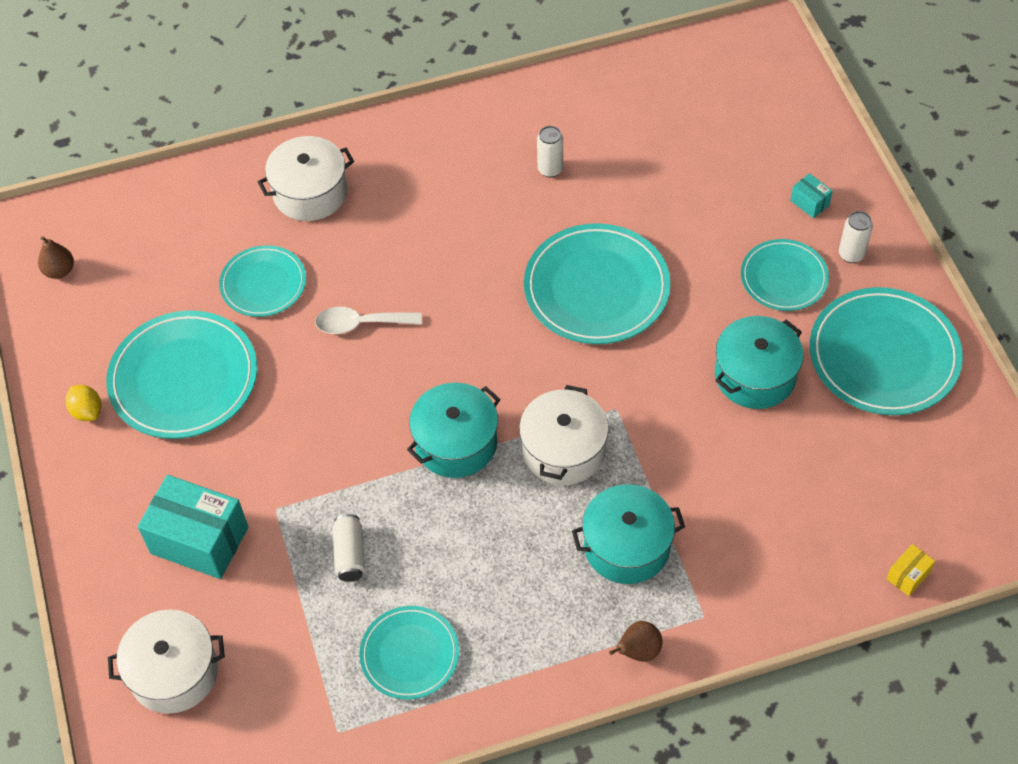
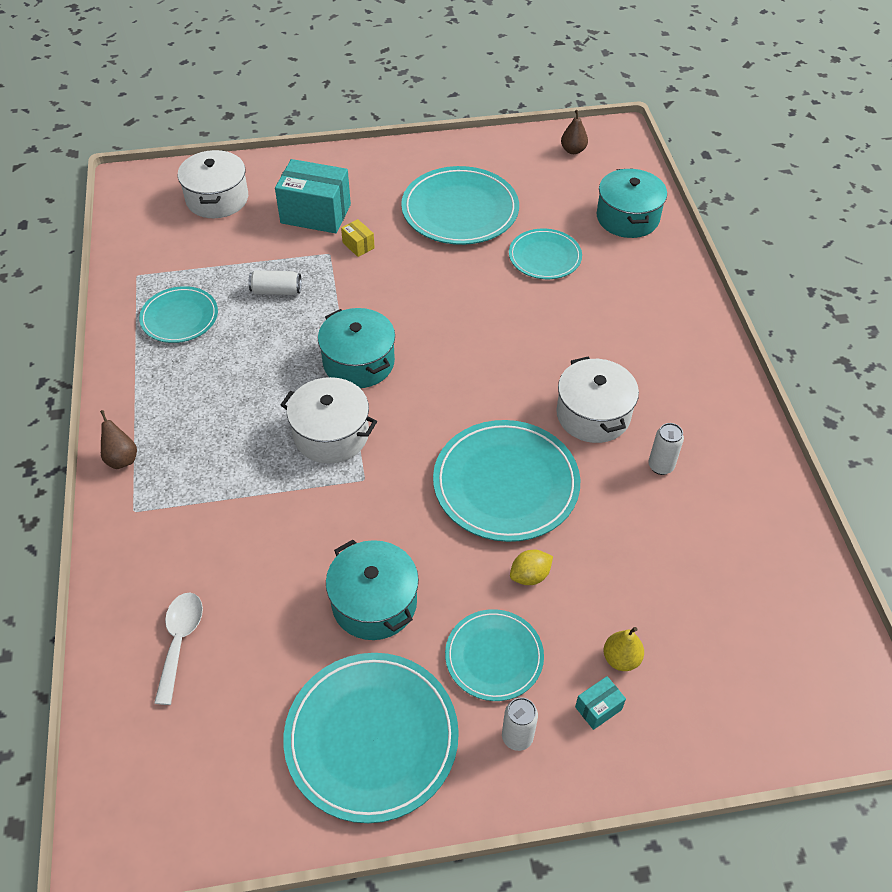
camera: 95 degrees right, 5 degrees down
yellow lemon [66,385,101,421] -> yellow lemon moved to [510,550,553,585]
turquoise box [138,475,248,579] -> turquoise box turned 75 degrees clockwise [275,159,351,233]
white pot [258,136,354,221] -> white pot moved to [556,357,639,443]
white spoon [315,307,422,334] -> white spoon moved to [154,593,203,705]
turquoise pot [572,484,685,584] -> turquoise pot moved to [597,169,667,238]
yellow box [886,544,935,596] -> yellow box moved to [341,219,375,257]
none -> yellow pear [604,627,644,671]

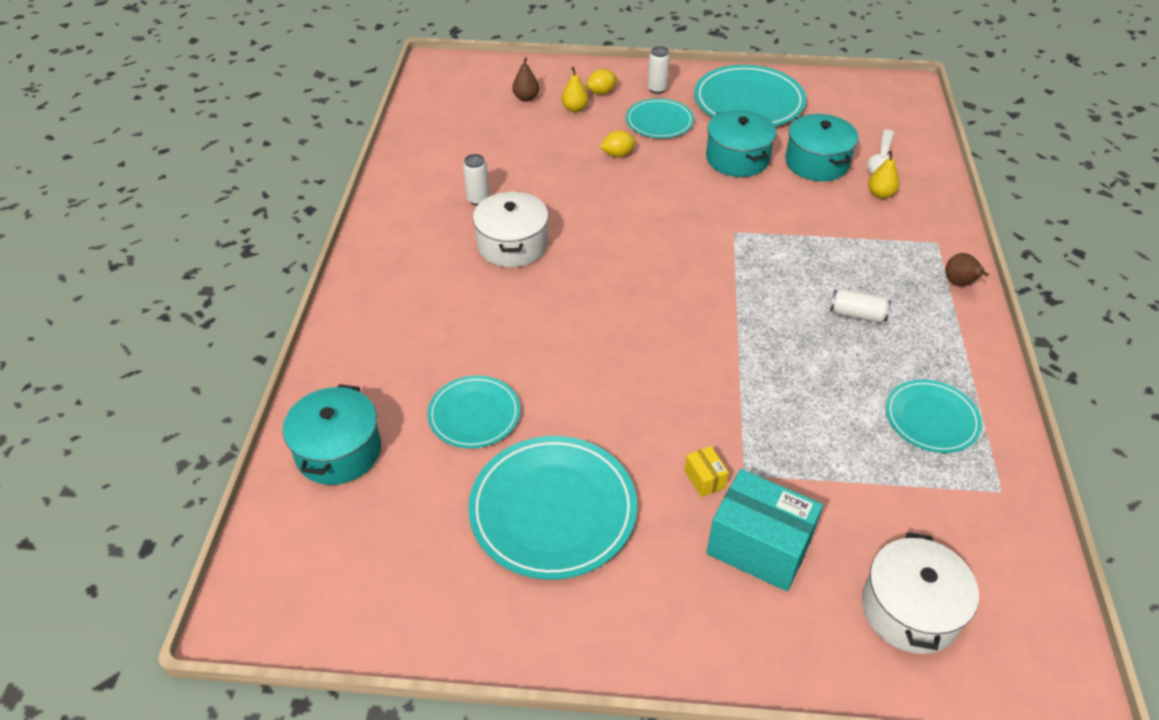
camera: 165 degrees left, 5 degrees down
white can [249,270,302,295] -> white can moved to [830,289,891,323]
white pot [281,377,377,464] -> none
turquoise pot [318,308,395,388] -> turquoise pot moved to [785,114,859,181]
turquoise plate [433,420,580,542] -> none
brown pear [561,110,588,154] -> brown pear moved to [512,58,539,102]
turquoise box [575,676,626,730] -> yellow lemon [586,69,617,94]
none -> yellow pear [868,151,900,199]

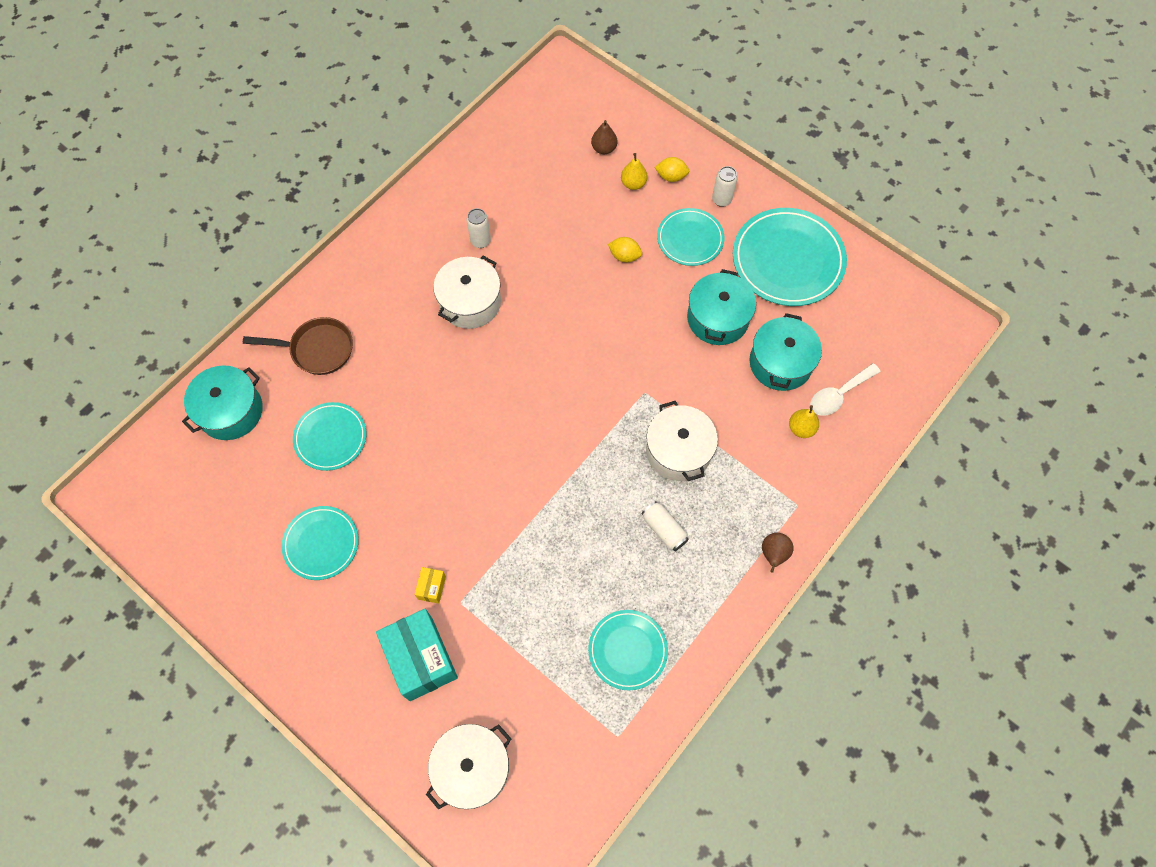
camera: 35 degrees right, 20 degrees up
turquoise plate [468,436,637,580] -> turquoise plate [282,506,359,580], size x0.60
none -> brown pan [243,317,353,375]
none -> white pot [646,401,718,481]

